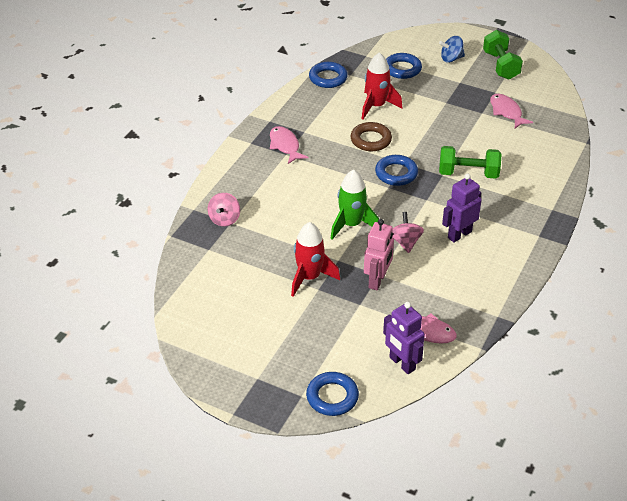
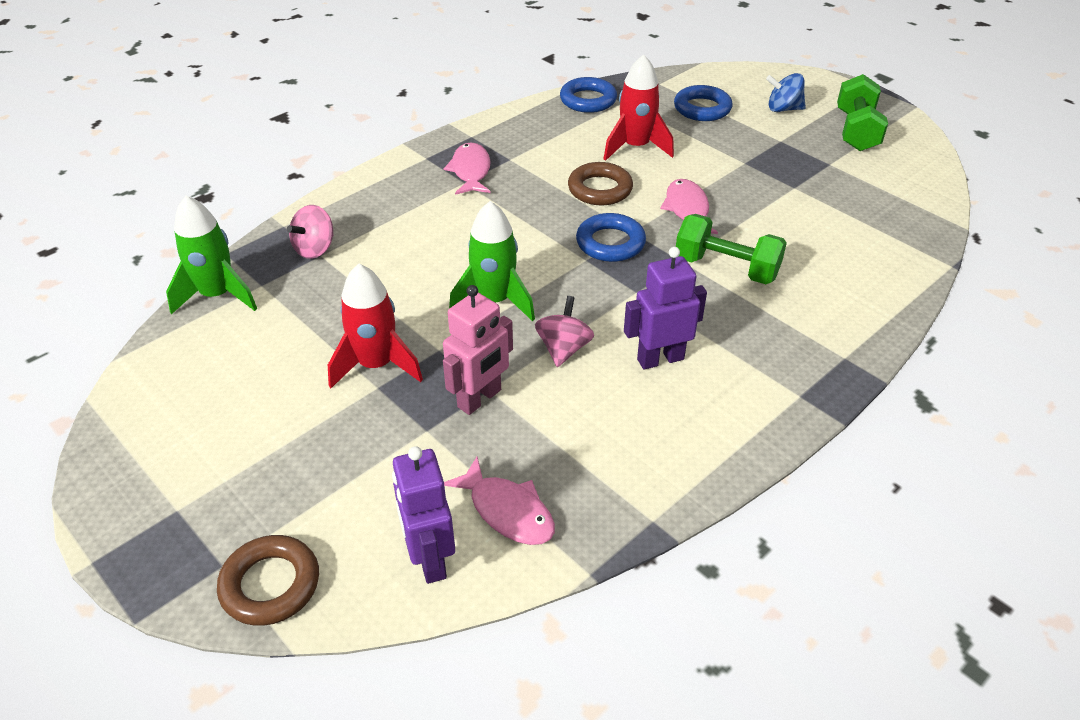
camera: 20 degrees right, 0 degrees up
blue ring [306,372,359,416] -> brown ring [217,535,319,626]
pink fish [490,94,533,128] -> pink fish moved to [660,179,718,234]
none -> green rocket [166,196,257,314]

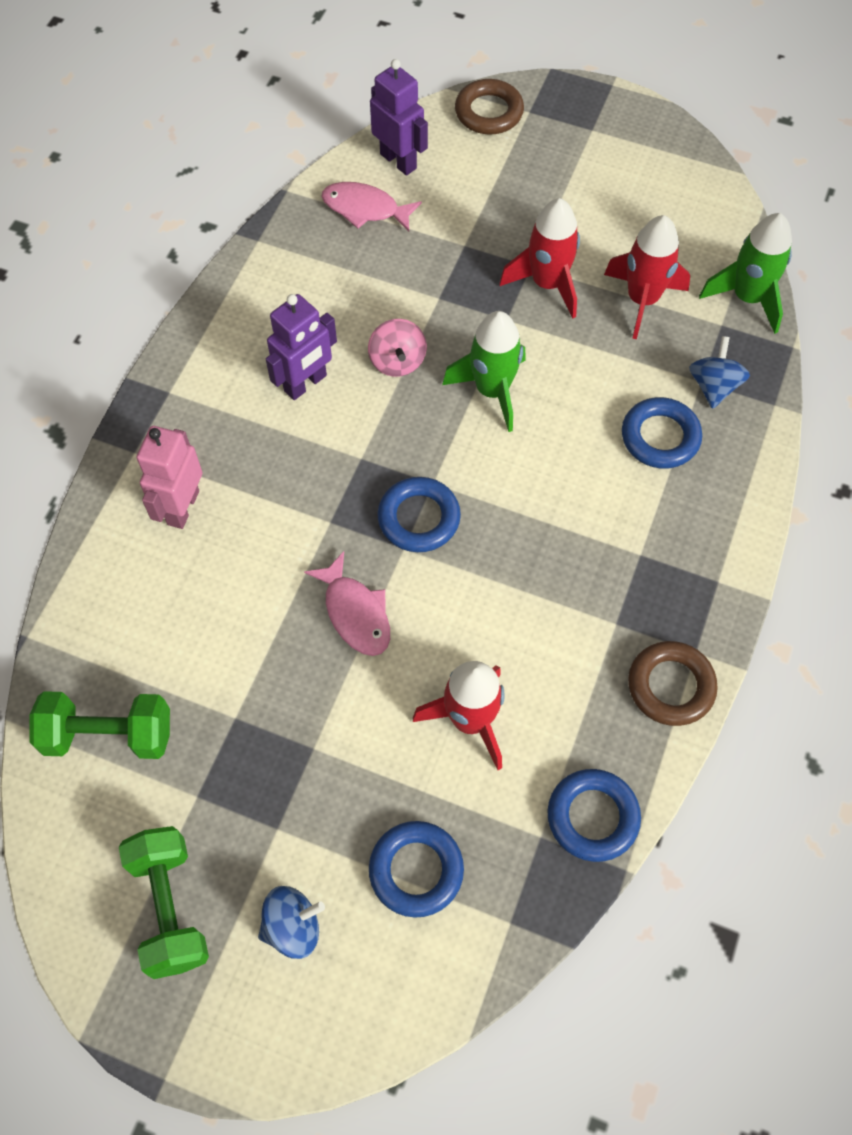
camera: 155 degrees right, 20 degrees up
pink spinning top [287,205,333,259] -> blue spinning top [689,336,750,409]
pink fish [443,142,491,195] -> none
pink robot [443,285,513,415] -> pink robot moved to [137,426,202,529]
brown ring [568,162,633,205] -> brown ring moved to [628,641,718,726]
green dumbbell [676,214,787,284] -> green dumbbell moved to [29,691,170,759]
none -> red rocket [604,215,690,339]
none -> blue ring [622,397,702,469]

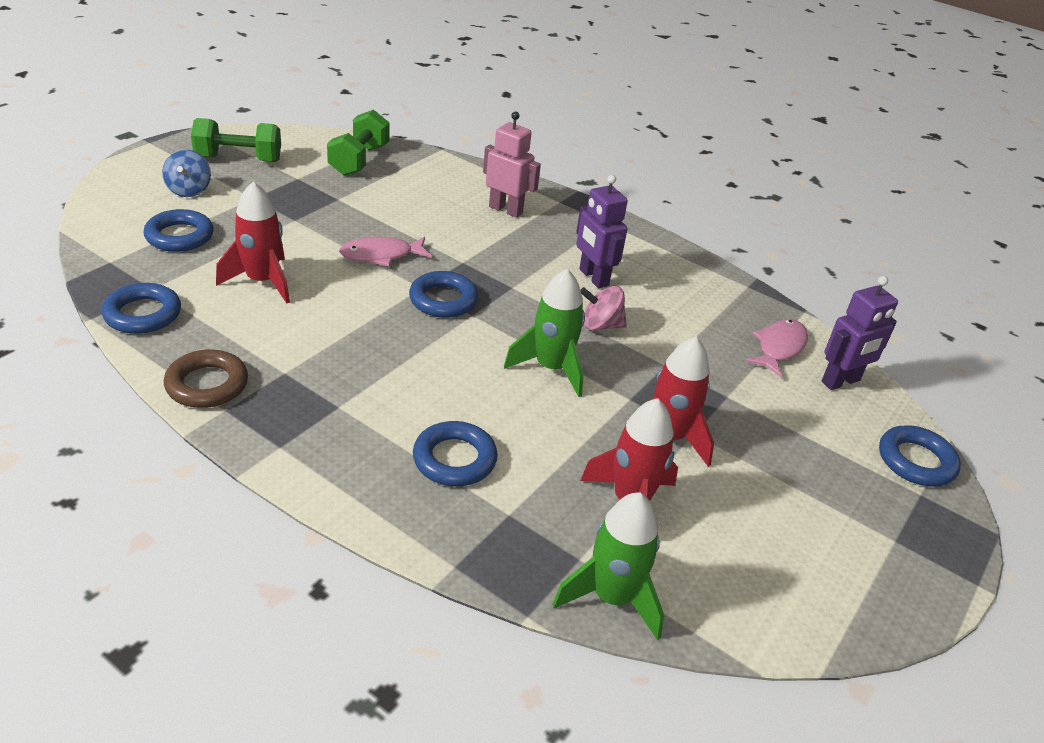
camera: 100 degrees right, 25 degrees down
brown ring [455,79,524,134] -> blue ring [879,425,961,487]
blue spinning top [689,336,750,409] -> none

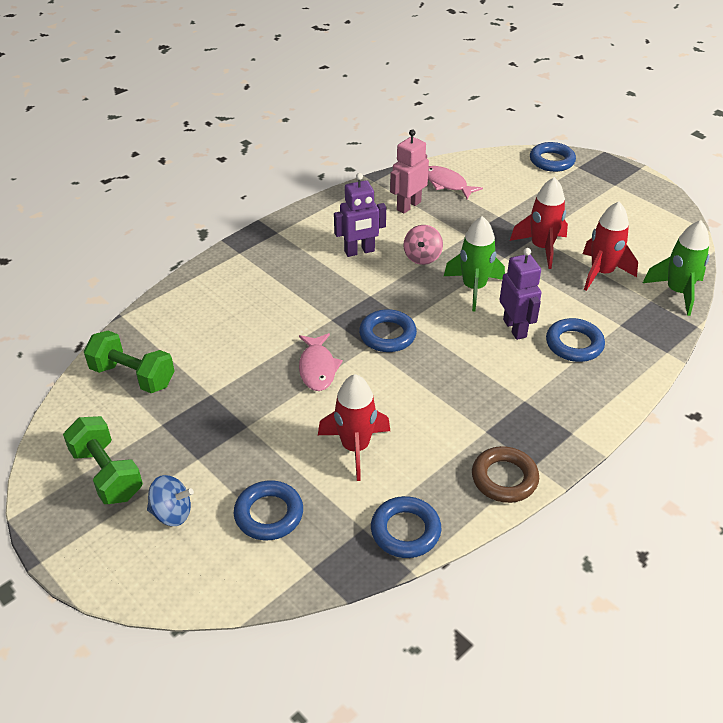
camera: 75 degrees left, 5 degrees up
green dumbbell [191,118,281,162] -> green dumbbell turned 45 degrees counterclockwise [63,416,143,504]
pink robot [483,112,541,218] -> pink robot moved to [390,129,429,214]
purple robot [821,276,898,390] -> purple robot moved to [500,248,541,340]

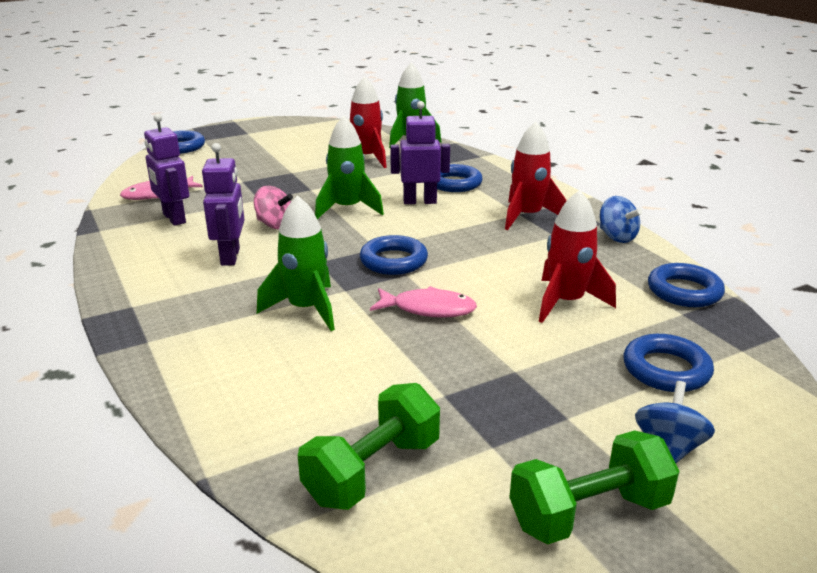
camera: 75 degrees left, 15 degrees down
pink robot [390,129,429,214] -> purple robot [144,114,189,226]
brown ring [472,446,539,503] -> blue spinning top [600,196,642,243]
red rocket [510,177,568,269] -> red rocket moved to [505,121,566,230]
none -> green rocket [257,195,335,331]

